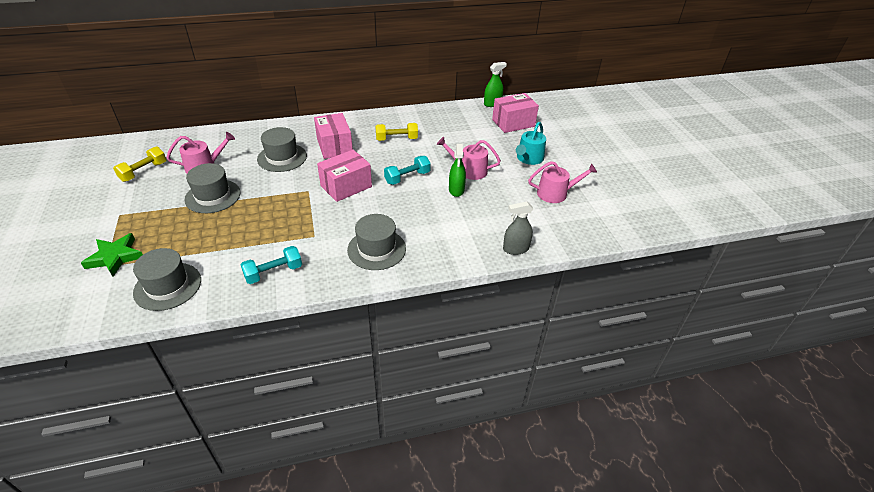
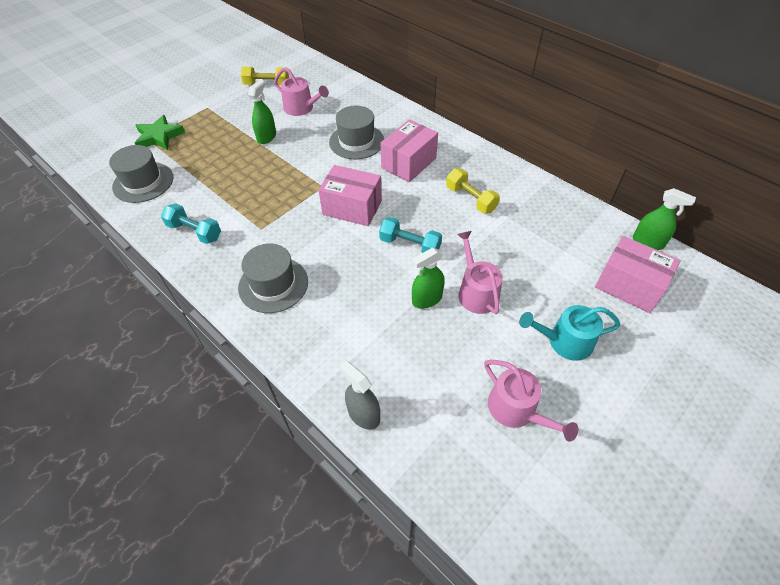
camera: 60 degrees right, 10 degrees up
grey hat [184,163,241,213] -> green spray bottle [248,80,276,144]

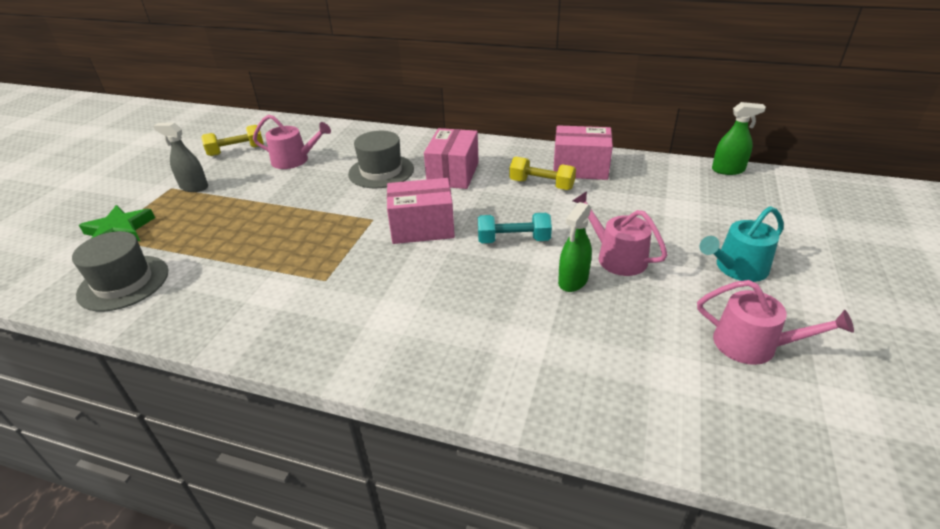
camera: 25 degrees left, 15 degrees down
turquoise dumbbell [161,204,221,244] -> none
grey hat [238,243,308,313] -> none
green spray bottle [248,80,276,144] -> none
grey spray bottle [339,361,380,430] -> grey spray bottle moved to [153,123,208,192]
pink box [595,236,681,313] -> pink box moved to [553,125,613,180]

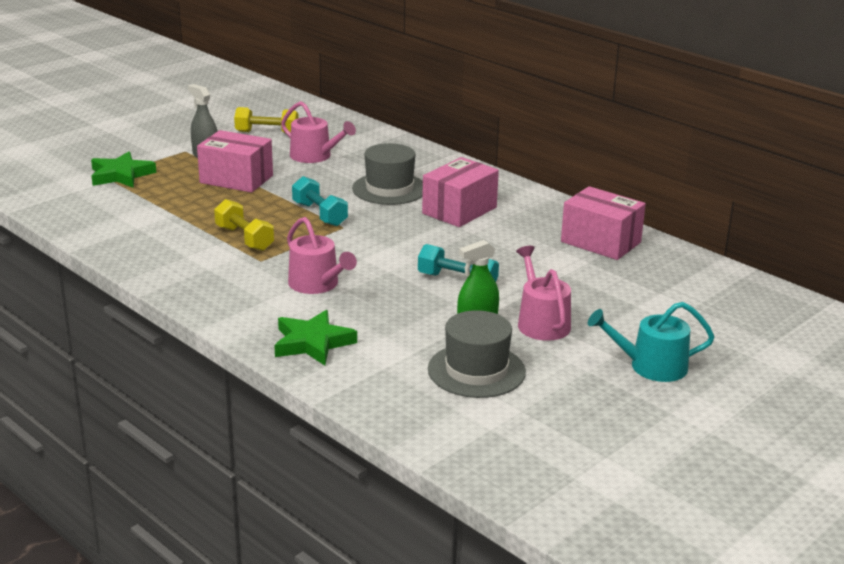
camera: 25 degrees right, 10 degrees down
grey hat [72,231,168,311] -> grey hat moved to [428,310,526,398]
pink box [387,178,455,244] -> pink box moved to [197,130,273,193]
yellow dumbbell [510,156,576,190] -> yellow dumbbell moved to [214,199,274,251]
pink watering can [697,280,854,365] -> pink watering can moved to [287,217,357,294]
green spray bottle [712,102,766,175] -> none
none -> green star [274,310,357,365]
none -> turquoise dumbbell [292,176,348,226]

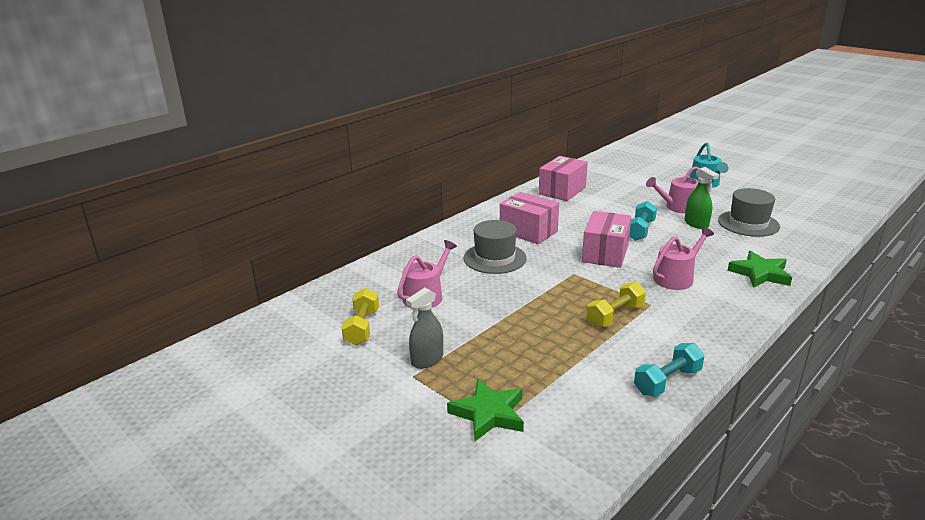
camera: 90 degrees left, 0 degrees up
pink box [197,130,273,193] -> pink box moved to [582,211,631,268]
turquoise dumbbell [292,176,348,226] -> turquoise dumbbell moved to [634,343,705,396]

